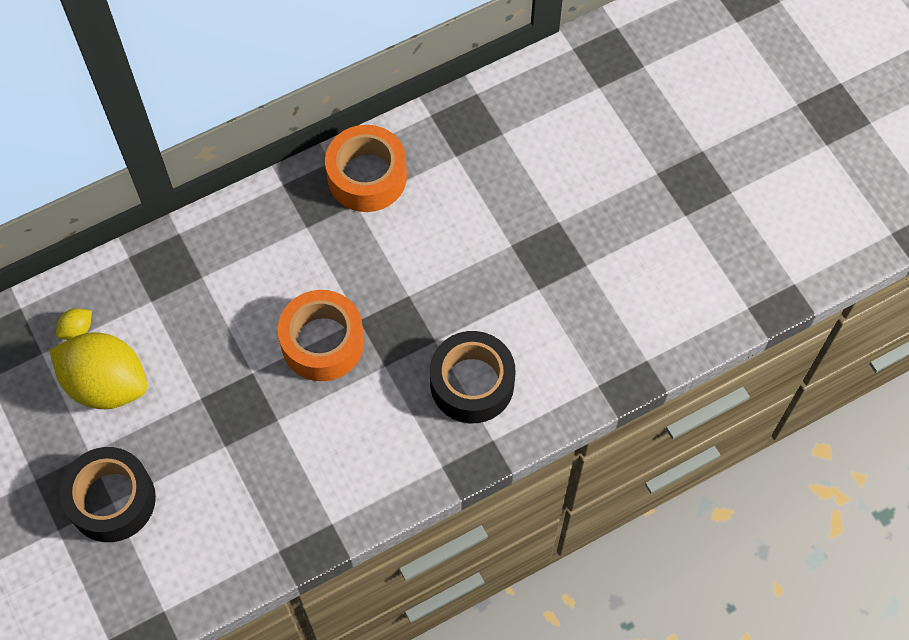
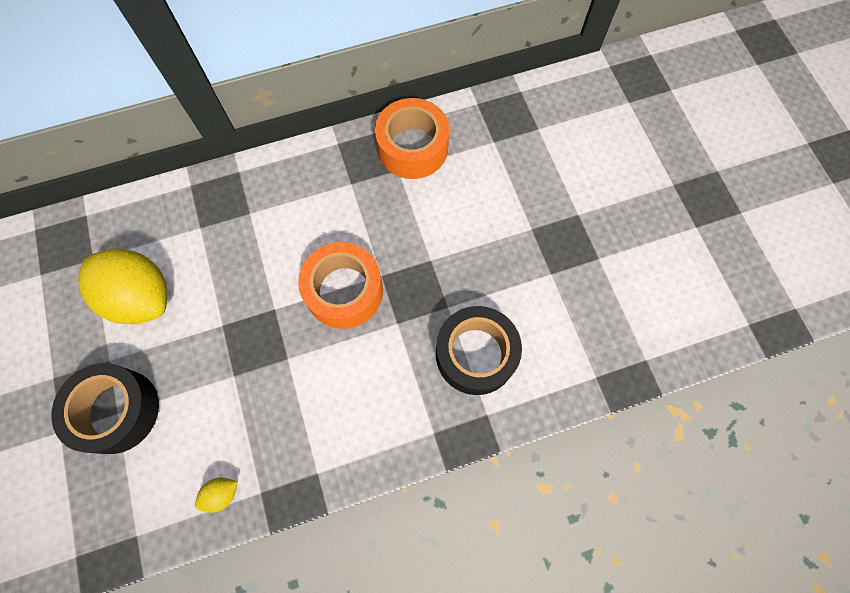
camera: 10 degrees right, 5 degrees up
yellow lemon [56,308,92,340] -> yellow lemon moved to [195,478,238,513]

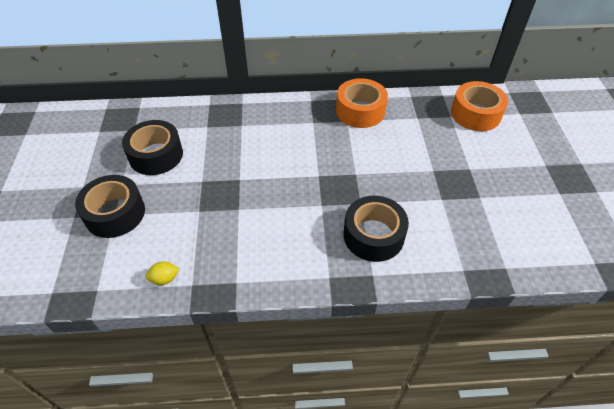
camera: 15 degrees right, 20 degrees down
yellow lemon [78,248,167,324] -> black tape [122,120,183,175]
orange tape [298,242,383,329] -> orange tape moved to [451,81,508,131]

